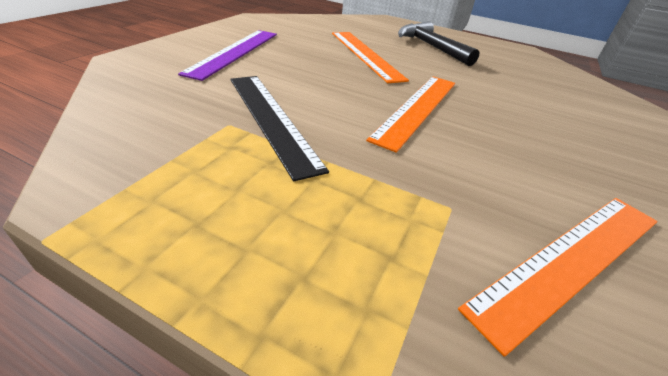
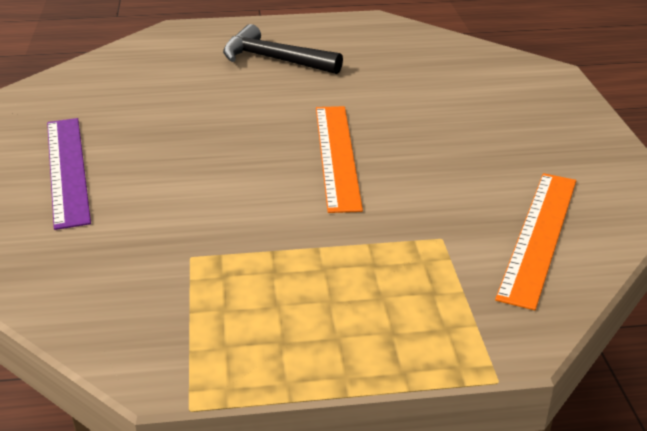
camera: 30 degrees left, 5 degrees down
black ruler [230,76,329,181] -> none
orange ruler [332,32,409,83] -> none

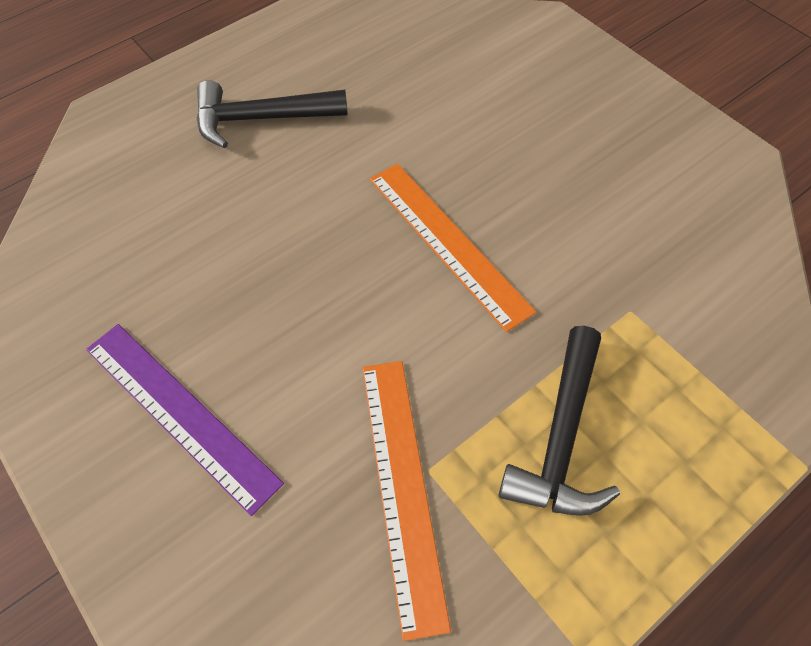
camera: 30 degrees left, 25 degrees up
orange ruler [495,173,576,311] -> orange ruler moved to [363,361,451,641]
none -> black hammer [499,326,620,516]

